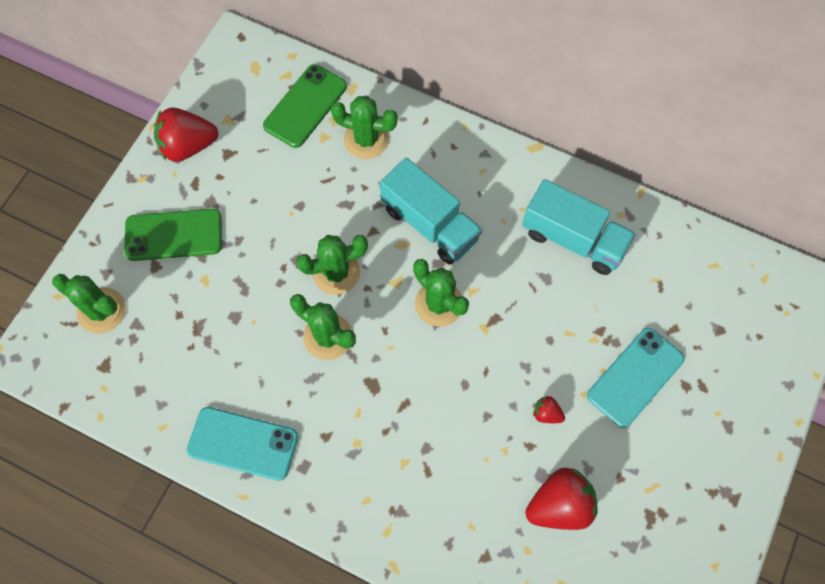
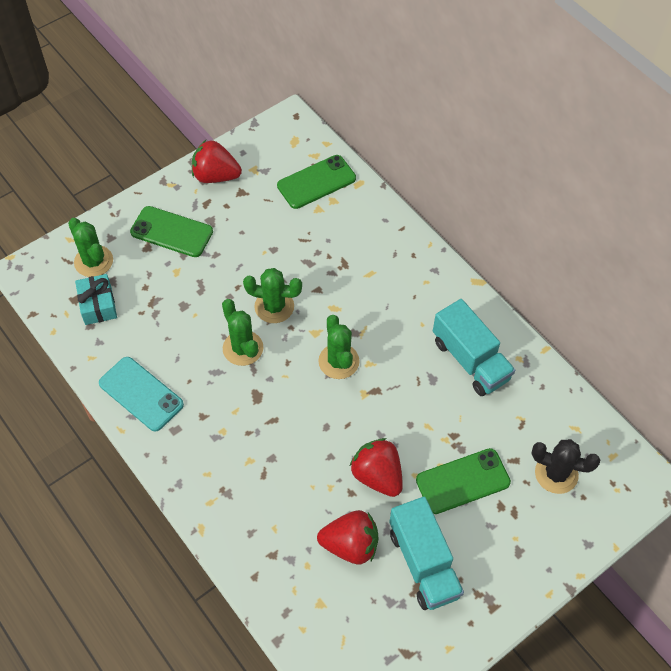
camera: 25 degrees right, 10 degrees down
green cactus [331,96,398,159] -> none
turquoise truck [380,157,482,264] -> turquoise truck moved to [389,496,464,610]
red strawberry [533,396,565,423] -> red strawberry [350,438,403,497], size x2.12
turquoise phone [587,328,684,428] -> green phone [416,448,511,514]
none -> turquoise gift [75,274,117,325]
none -> black cactus [531,439,600,494]

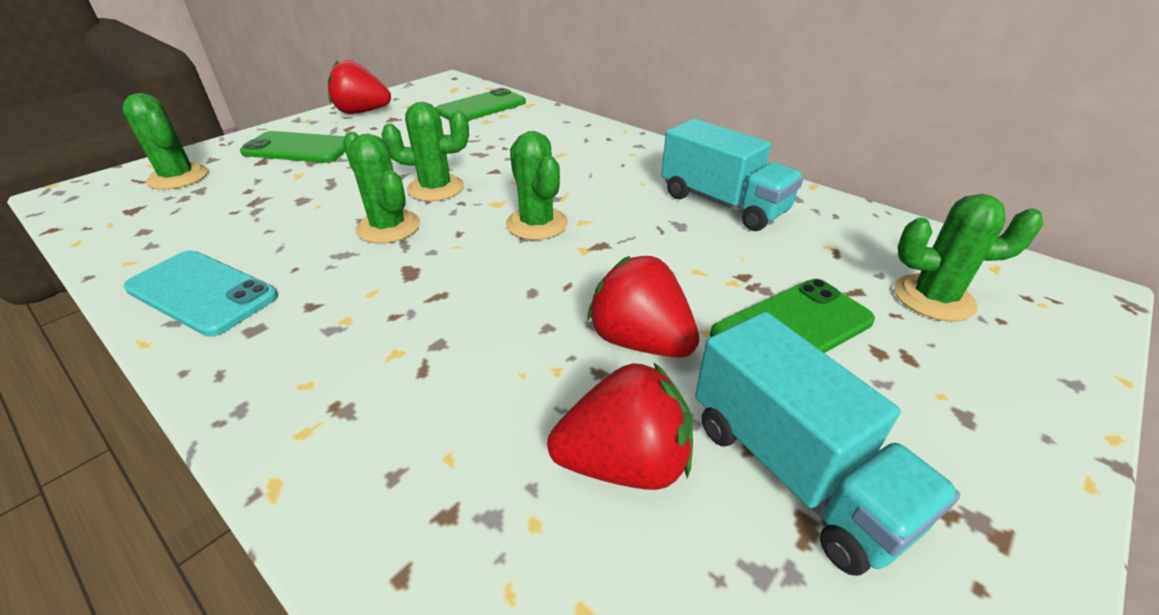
camera: 10 degrees left, 20 degrees down
turquoise gift [75,274,117,325] -> none
black cactus [531,439,600,494] -> green cactus [894,194,1043,321]

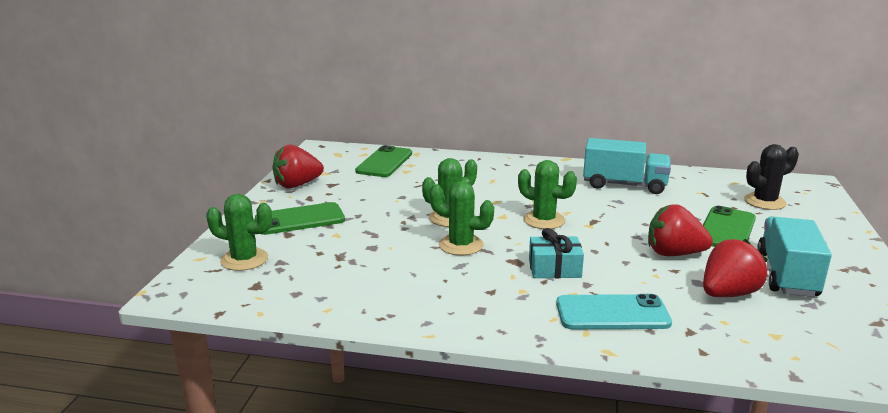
camera: 30 degrees left, 15 degrees down
turquoise phone [124,250,278,337] -> turquoise phone moved to [556,294,672,329]
turquoise truck [695,312,960,576] -> turquoise truck turned 105 degrees counterclockwise [757,217,832,297]
green cactus [894,194,1043,321] -> black cactus [744,144,799,210]
none -> turquoise gift [529,228,584,278]

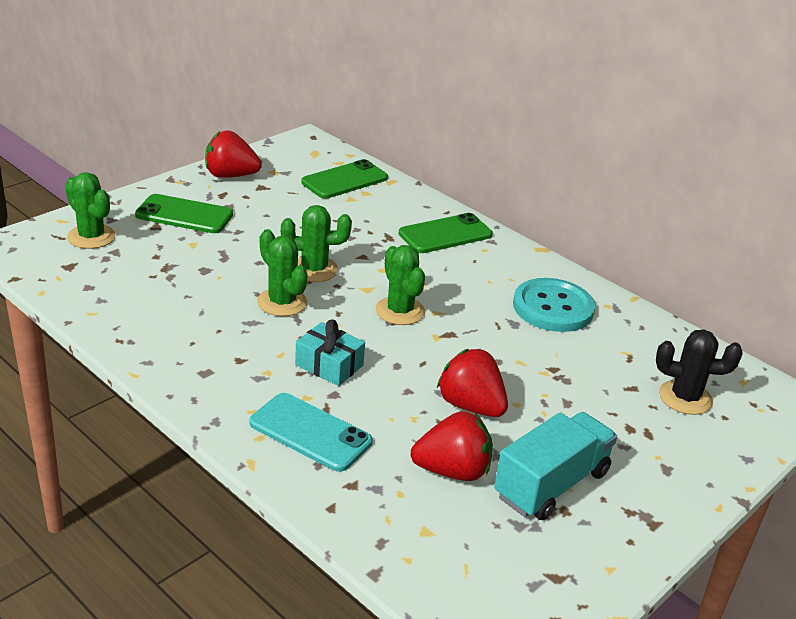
camera: 30 degrees right, 10 degrees up
turquoise truck [583,138,671,194] -> turquoise button [513,278,595,332]
green phone [703,206,756,247] -> green phone moved to [399,213,493,253]

